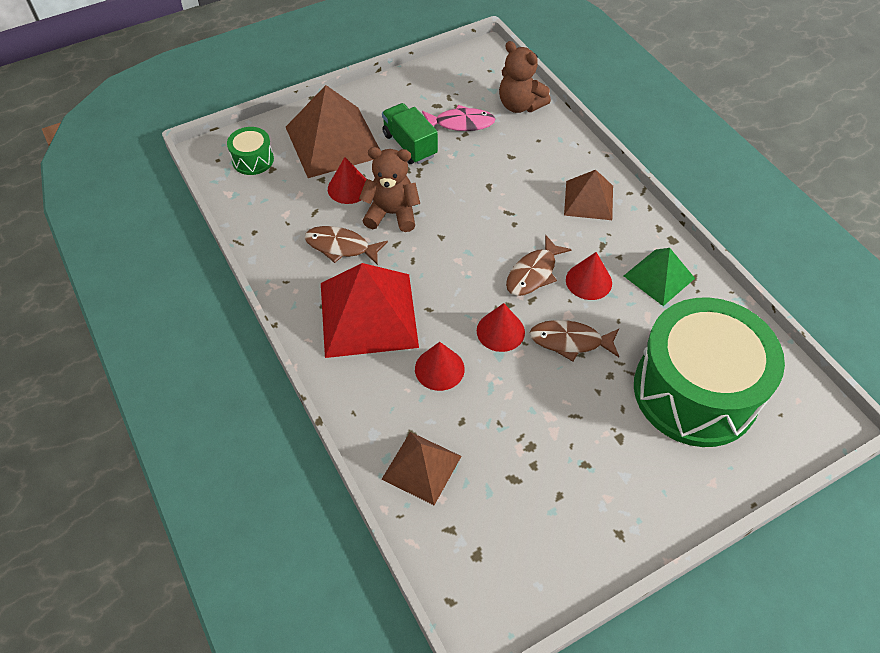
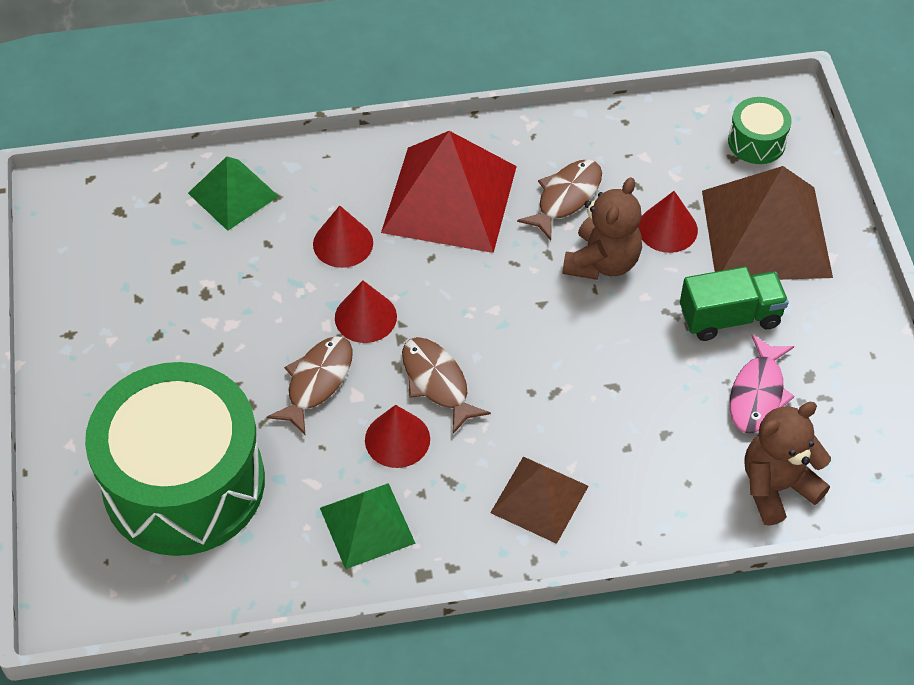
camera: 110 degrees right, 0 degrees up
brown pyramid [382,432,461,505] -> green pyramid [188,156,279,231]

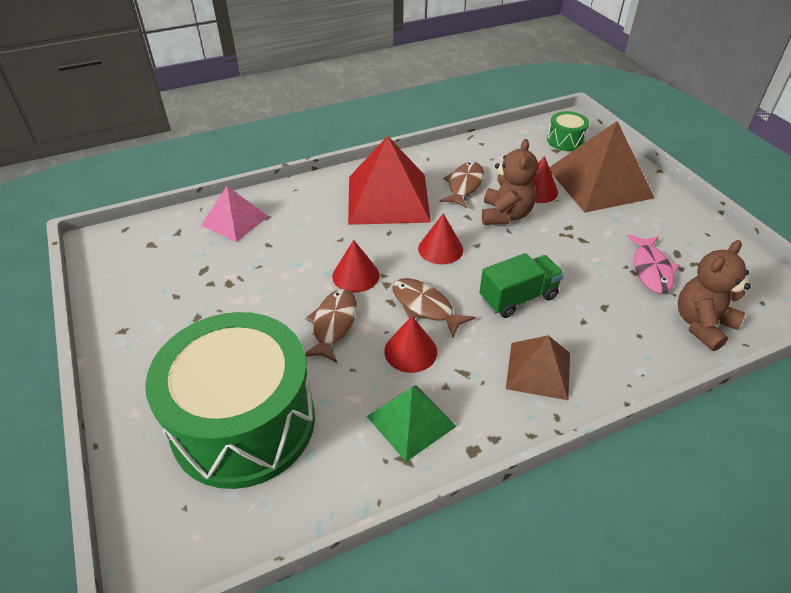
camera: 15 degrees left, 10 degrees down
green pyramid [188,156,279,231] -> pink pyramid [201,186,269,242]
red cone [313,205,373,268] -> red cone moved to [418,214,463,264]
green truck [680,267,789,341] -> green truck moved to [480,253,564,318]

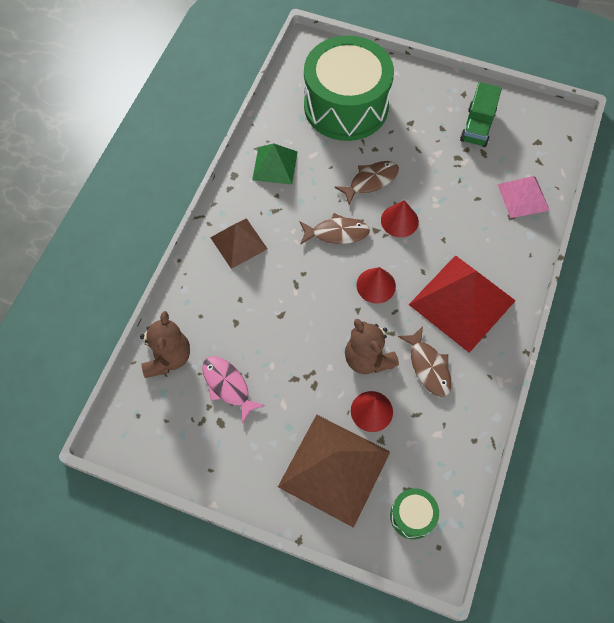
camera: 135 degrees right, 20 degrees up
brown fish [305,289,357,363] -> brown fish turned 90 degrees counterclockwise [335,161,399,205]
red cone [384,316,437,373] -> none
green truck [480,253,564,318] -> green truck moved to [460,82,502,147]

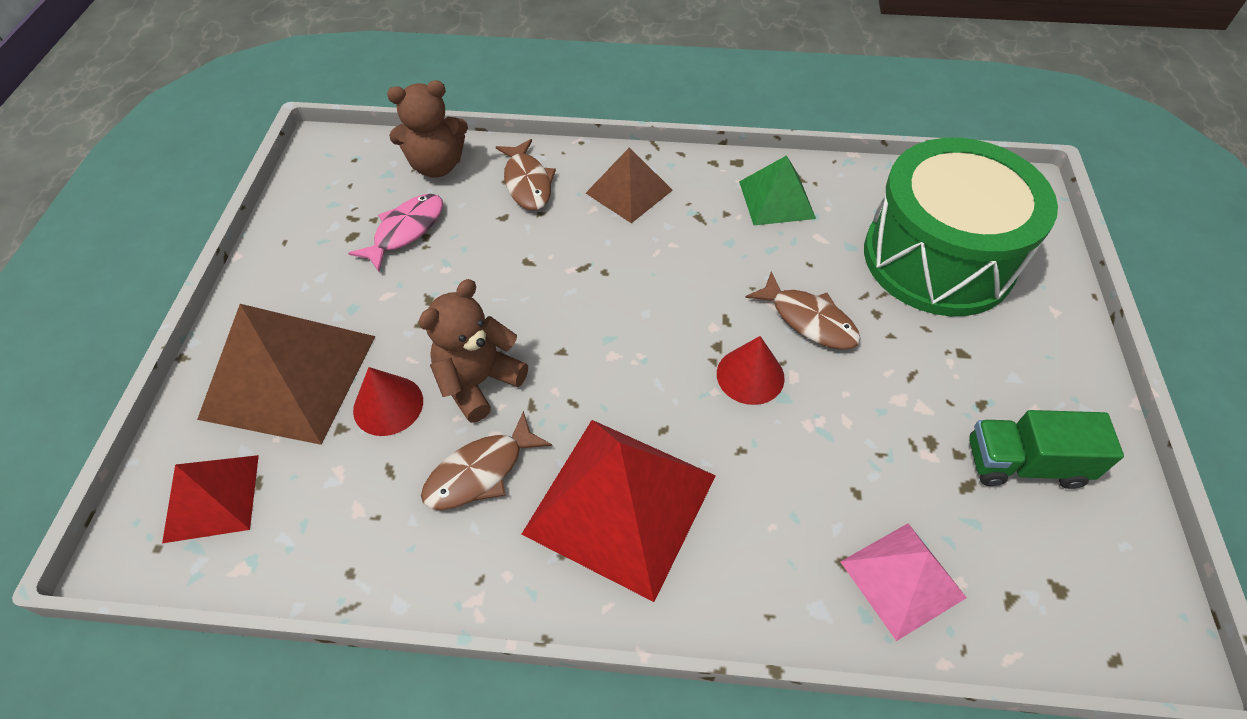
camera: 75 degrees right, 10 degrees down
brown fish [300,213,370,245] -> brown fish moved to [496,139,556,210]
red cone [356,267,396,303] -> none
green drum [390,488,439,539] -> red pyramid [162,455,259,543]

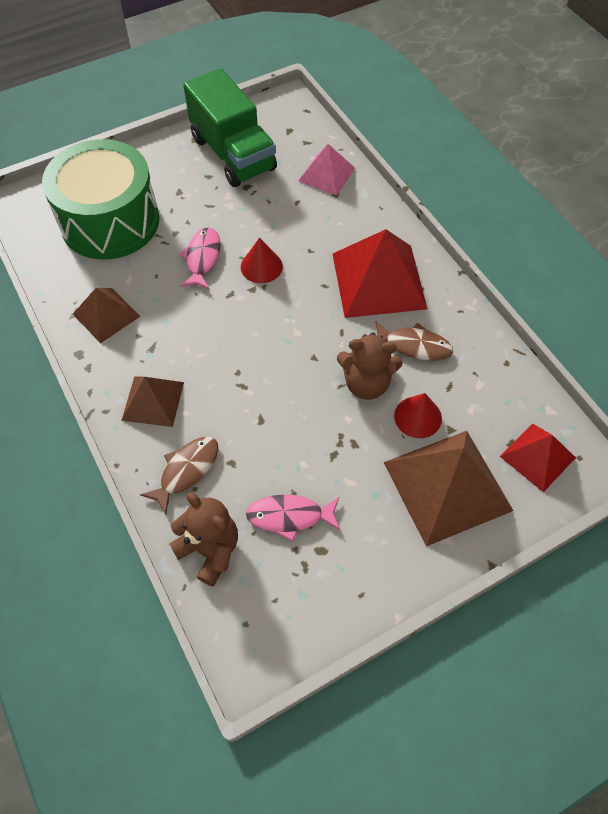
camera: 125 degrees left, 5 degrees up
green pyramid [739,155,816,226] -> brown pyramid [73,288,140,344]
brown fish [745,271,861,350] -> pink fish [179,227,221,290]
green truck [969,410,1124,489] -> green truck [183,68,277,187], size x1.72

